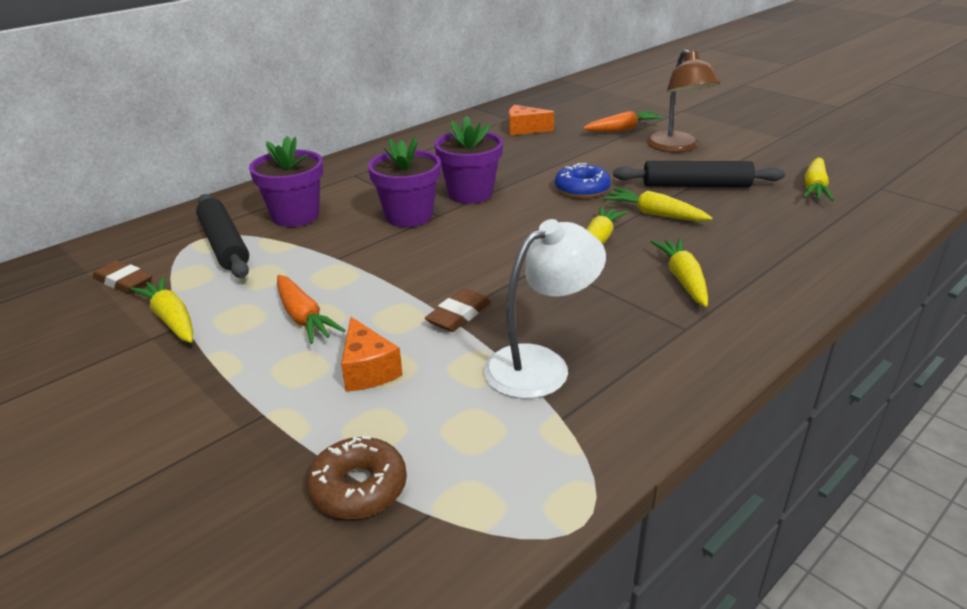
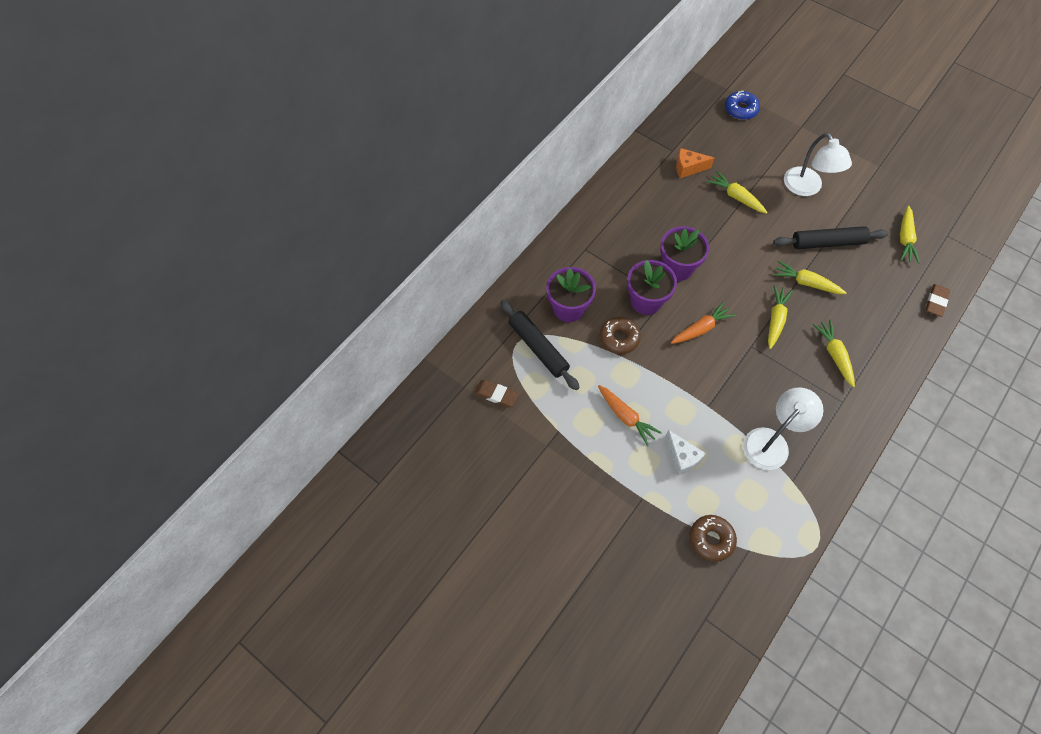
camera: 10 degrees left, 30 degrees up
yellow carrot [130,277,193,343] -> yellow carrot moved to [707,171,768,214]
orange cheese [341,317,403,391] -> white cheese [665,430,706,476]
brown eraser [425,289,491,332] -> brown eraser moved to [925,284,950,317]
blue donut [555,163,611,198] -> blue donut moved to [725,91,760,120]
orange carrot [583,111,664,132] -> orange carrot moved to [671,301,736,344]
brown lamp [647,49,720,152] -> white lamp [784,133,852,196]
none -> brown donut [599,317,641,354]

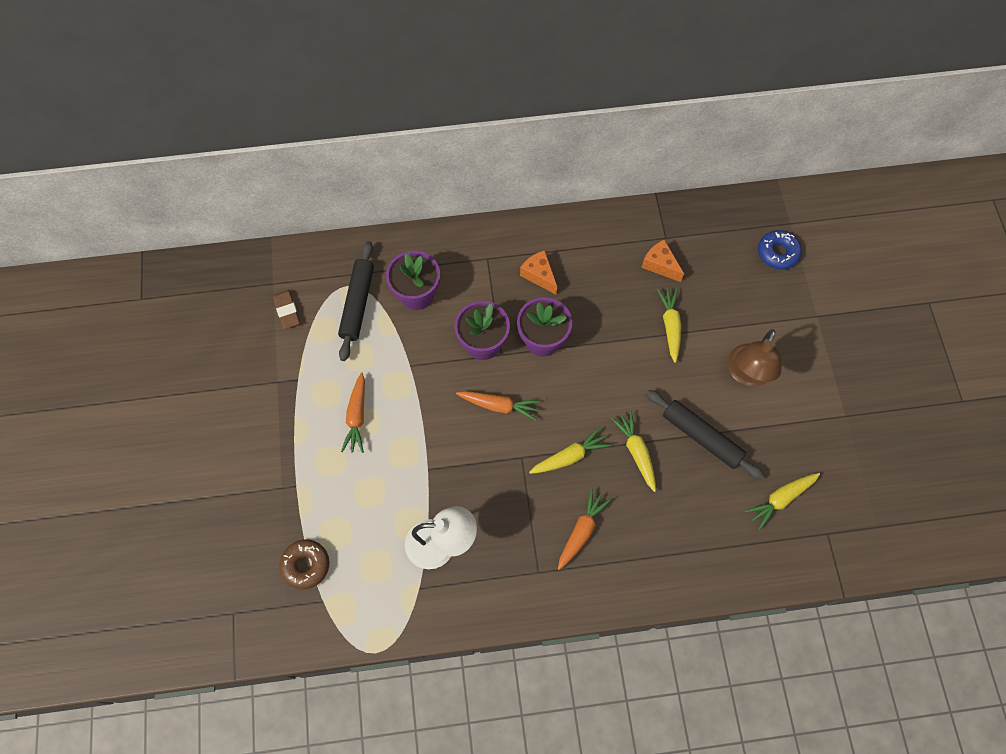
camera: 45 degrees right, 5 degrees up
brown donut [599,317,641,354] -> none
white cheese [665,430,706,476] -> none
white lamp [784,133,852,196] -> brown lamp [727,329,782,386]
yellow carrot [813,319,855,388] -> orange carrot [558,488,612,570]
brown eraser [925,284,950,317] -> none
none -> orange cheese [520,250,557,294]

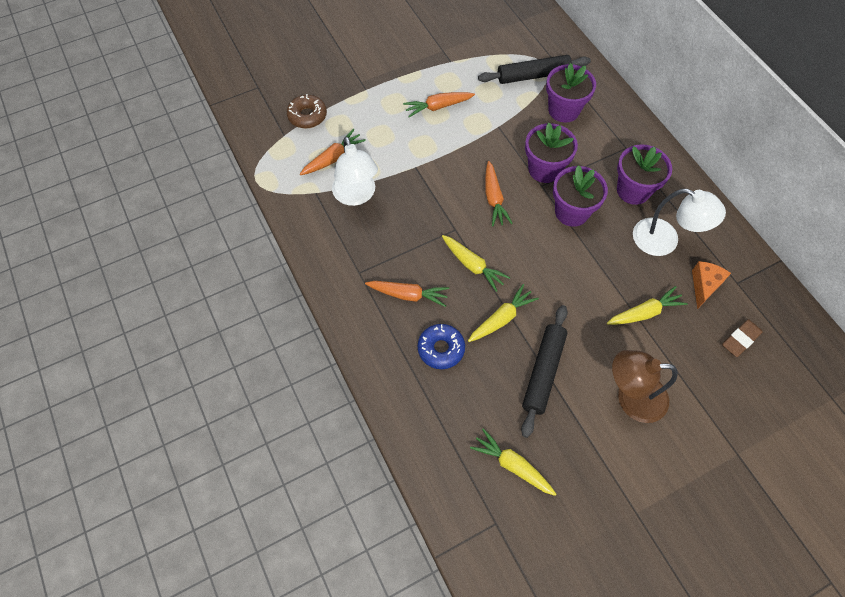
camera: 70 degrees right, 5 degrees down
brown eraser [273,290,300,329] -> brown eraser moved to [722,319,763,357]
orange cheese [520,250,557,294] -> purple flower pot [617,144,672,205]
blue donut [758,230,802,270] -> blue donut moved to [418,324,465,369]
none -> orange carrot [300,129,366,175]
none -> white lamp [633,189,726,256]

